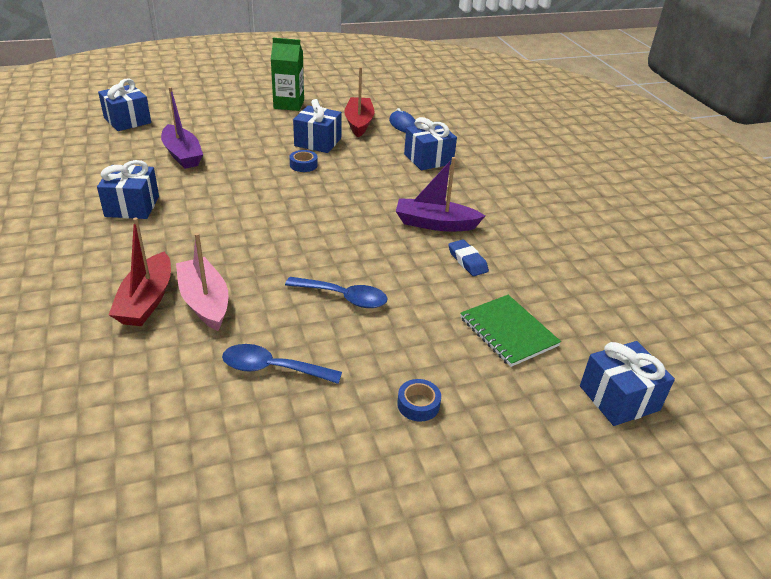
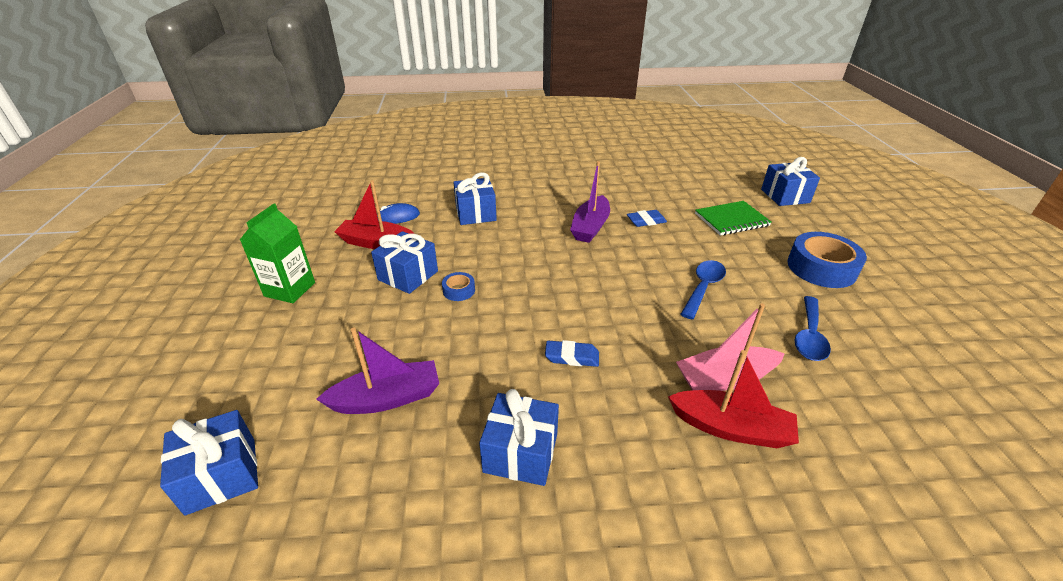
camera: 75 degrees left, 0 degrees up
blue tape [397,379,441,422] -> blue tape [787,232,867,288], size x2.11
none -> blue eraser [545,340,599,367]

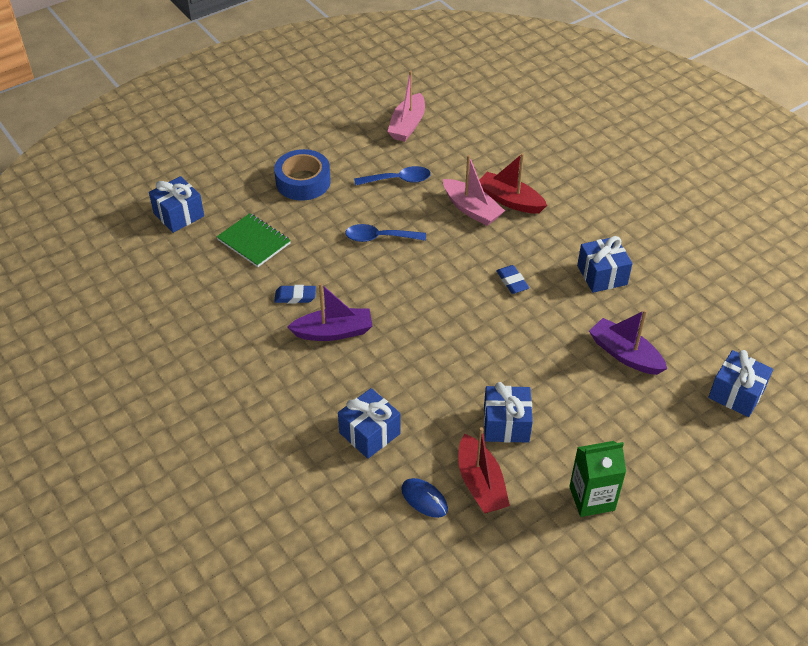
camera: 120 degrees left, 10 degrees up
blue tape [442,272,475,301] -> none
blue eraser [627,210,667,227] -> blue eraser turned 45 degrees counterclockwise [274,285,316,304]
red boat [668,350,799,448] -> red boat turned 45 degrees counterclockwise [479,153,547,213]
none -> pink boat [387,71,425,142]

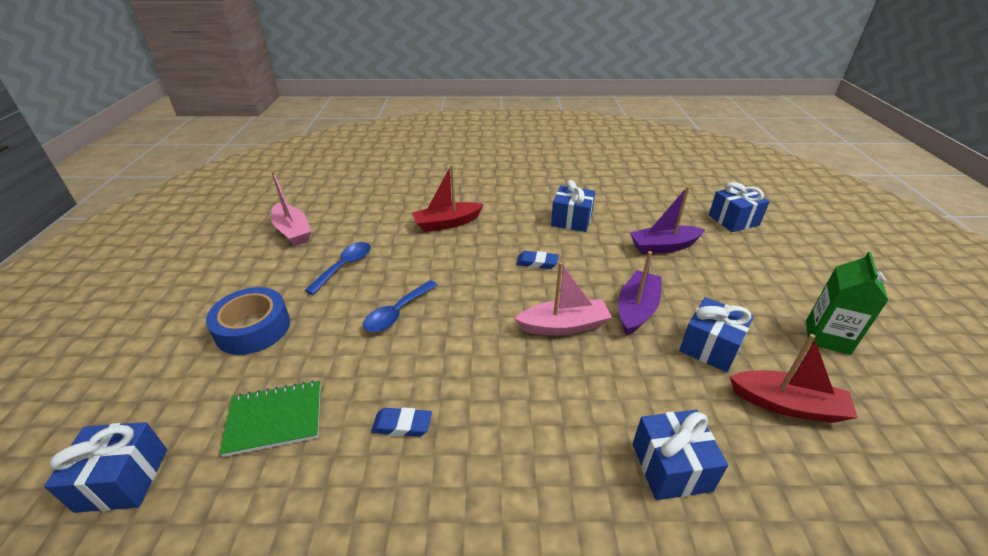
camera: 55 degrees left, 10 degrees down
blue eraser [274,285,316,304] -> blue eraser turned 60 degrees clockwise [371,407,432,437]
purple boat [287,283,372,341] -> purple boat moved to [618,251,662,336]
blue mouse [401,478,448,518] -> none
pink boat [443,155,505,226] -> pink boat moved to [514,262,612,336]

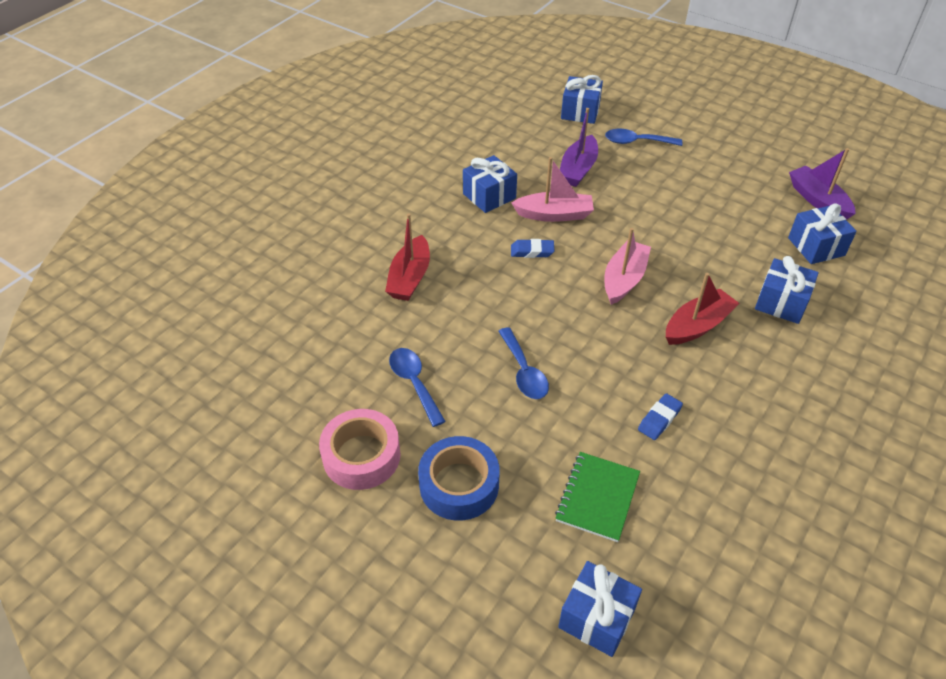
camera: 55 degrees left, 10 degrees up
pink boat [271,170,311,246] -> pink boat moved to [512,157,594,222]
blue eraser [516,251,559,269] -> blue eraser turned 45 degrees clockwise [511,239,554,258]
purple boat [618,251,662,336] -> purple boat moved to [789,148,856,220]
blue gift [679,297,754,372] -> blue gift moved to [788,204,857,264]
red boat [730,334,858,423] -> red boat moved to [666,273,739,345]
green carton [806,252,889,355] -> none
none -> pink tape [319,409,400,490]
none -> blue spoon [605,129,682,146]

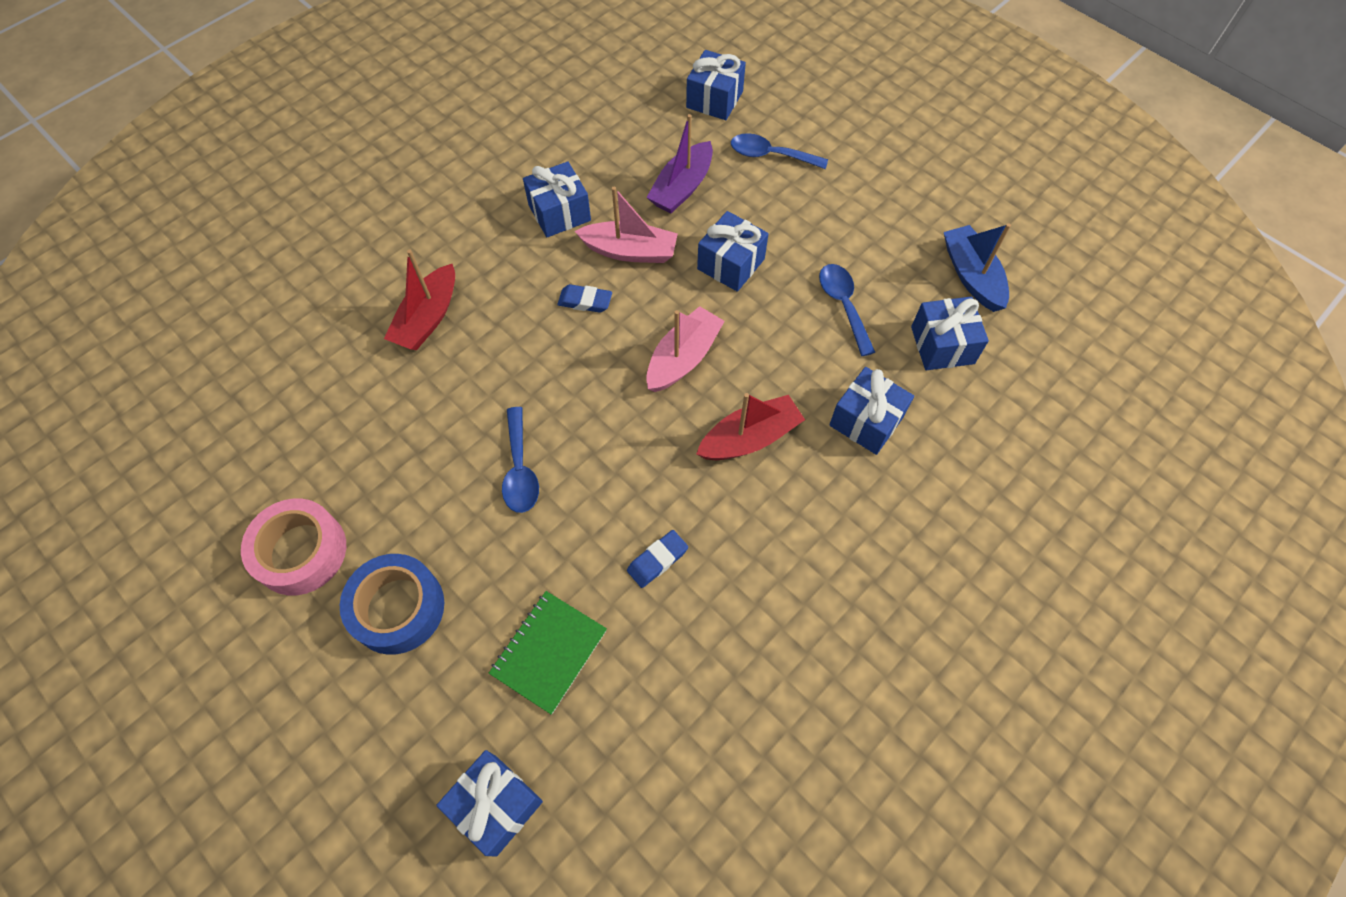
camera: 10 degrees right, 15 degrees up
blue spoon [389,348,446,427] -> blue spoon moved to [819,264,875,356]
purple boat [789,148,856,220] -> blue boat [944,223,1011,312]
none -> blue gift [697,211,769,292]

